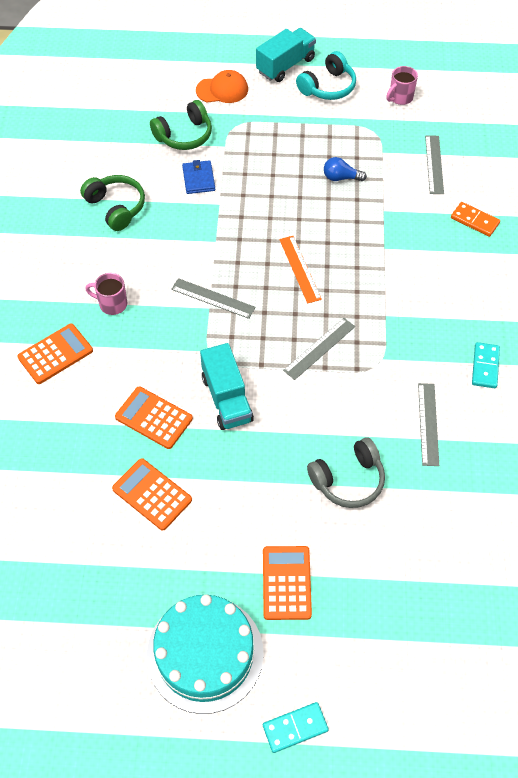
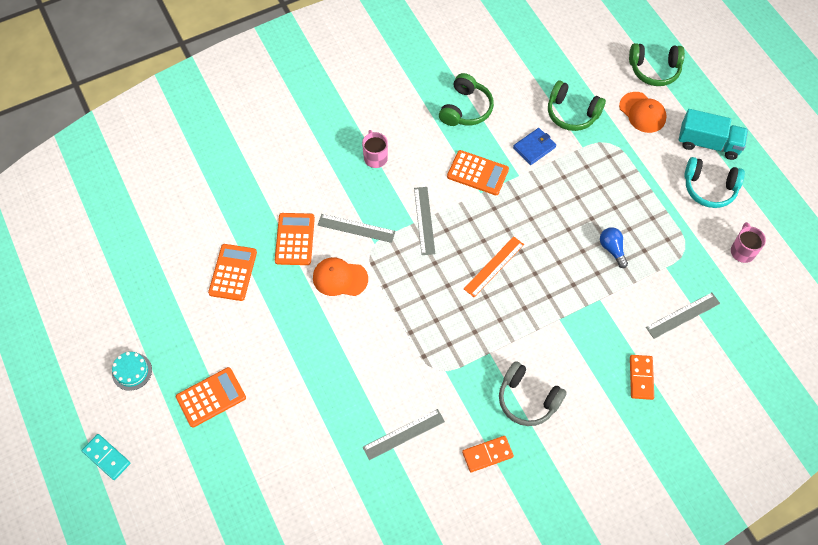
camera: 60 degrees right, 5 degrees up
orange calculator [17,323,93,384] -> orange calculator moved to [447,150,509,195]
turquoise cake [147,594,264,714] -> turquoise cake [112,352,152,391], size x0.44
turquoise truck [200,343,254,430] -> orange cap [313,257,368,296]
grey ruler [283,318,355,380] -> grey ruler moved to [318,214,395,243]
grey headphones [307,437,385,508] -> grey headphones moved to [499,361,567,426]
pink mug [386,66,418,105] -> pink mug turned 75 degrees clockwise [731,222,766,263]
turquoise domino [472,342,500,388] -> orange domino [462,436,514,472]
none -> green headphones [629,43,685,86]

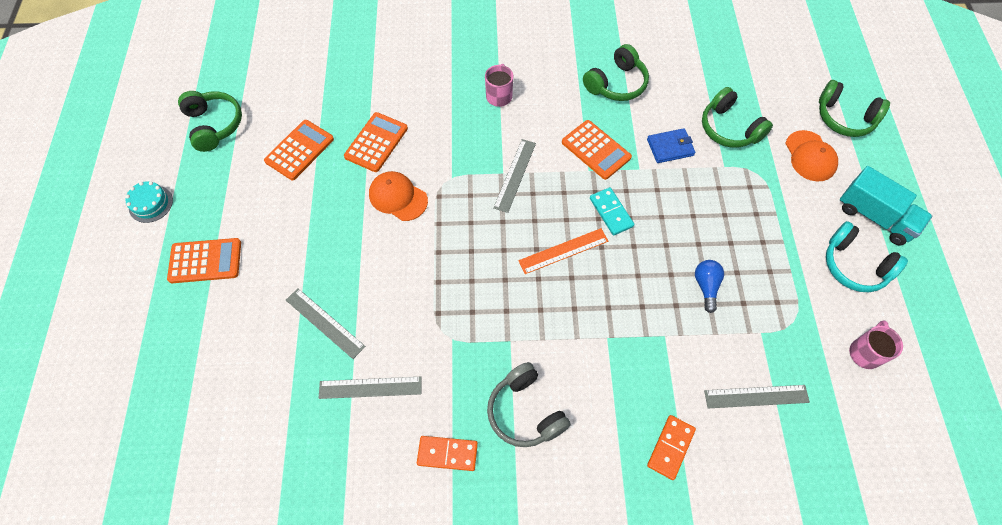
camera: 25 degrees right, 0 degrees up
turquoise domino [82,434,130,480] -> turquoise domino moved to [590,187,634,236]
grey ruler [318,214,395,243] -> grey ruler moved to [286,289,365,359]
none -> green headphones [178,91,242,152]

